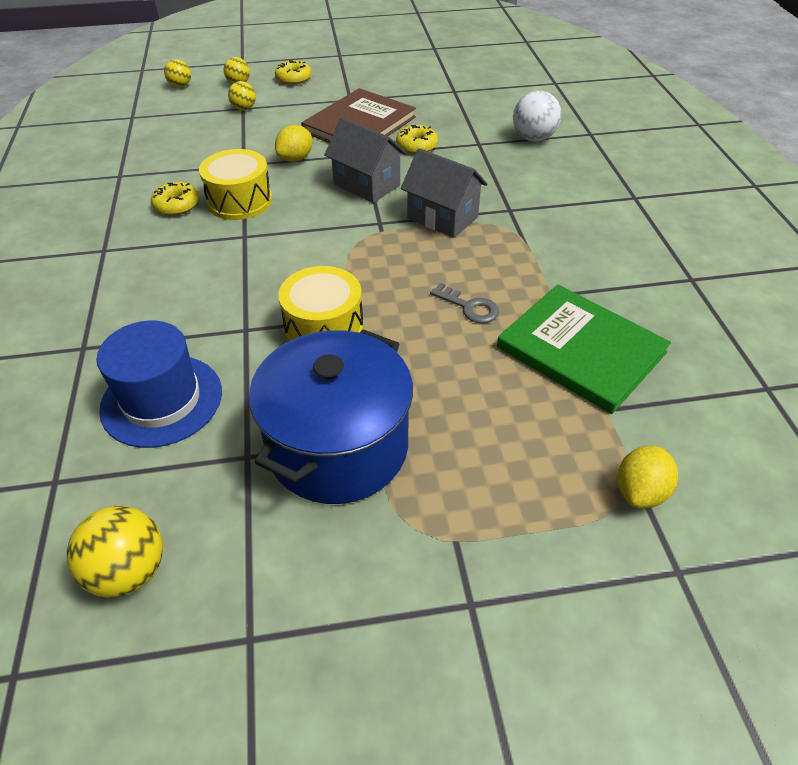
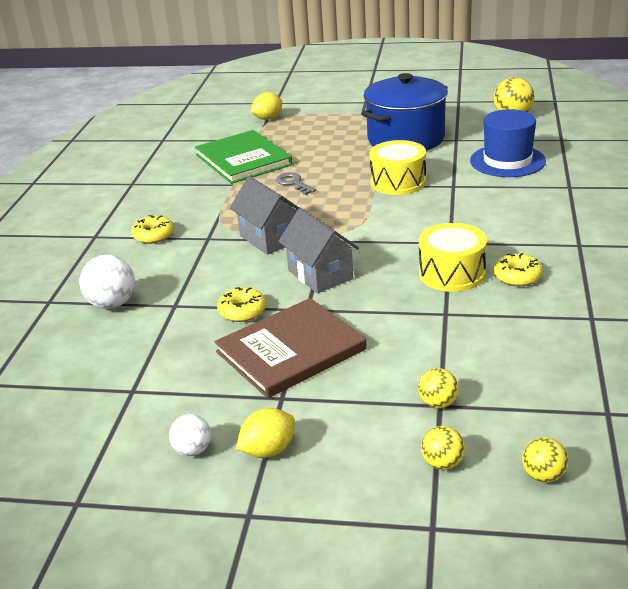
camera: 160 degrees left, 15 degrees down
yellow donut [275,60,312,85] -> yellow donut moved to [131,215,174,244]
yellow lemon [275,125,312,162] -> yellow lemon moved to [236,408,295,458]
none -> white ball [169,414,211,456]

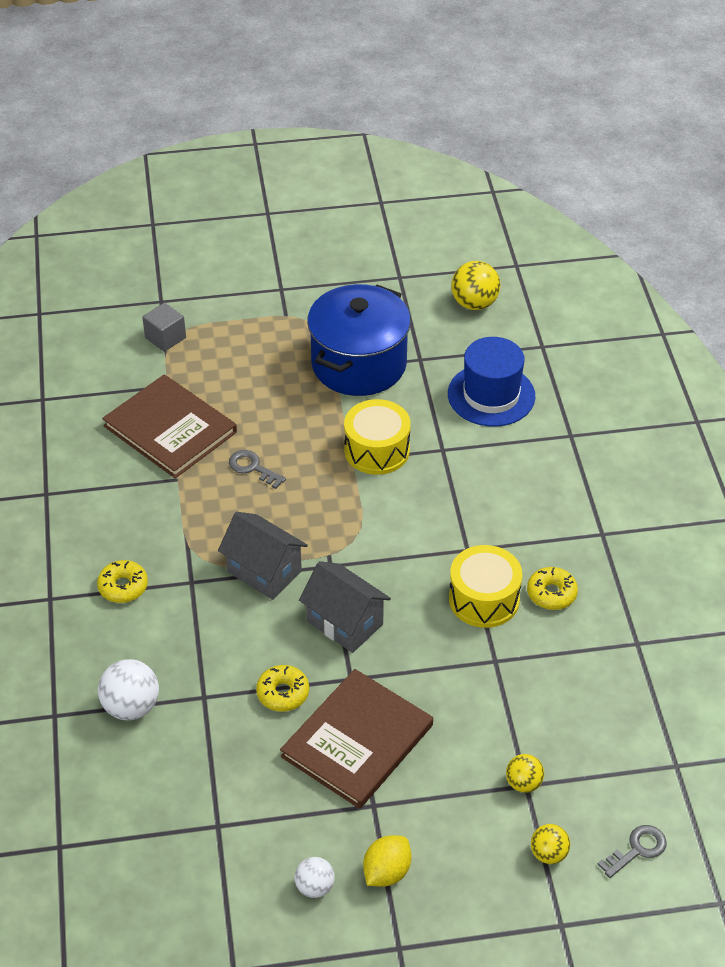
camera: 20 degrees left, 15 degrees up
green book [195,130,293,184] -> brown book [102,374,237,478]
yellow lemon [251,92,282,120] -> grey cube [142,303,186,352]
yellow ball [522,437,568,482] -> grey key [598,825,667,878]

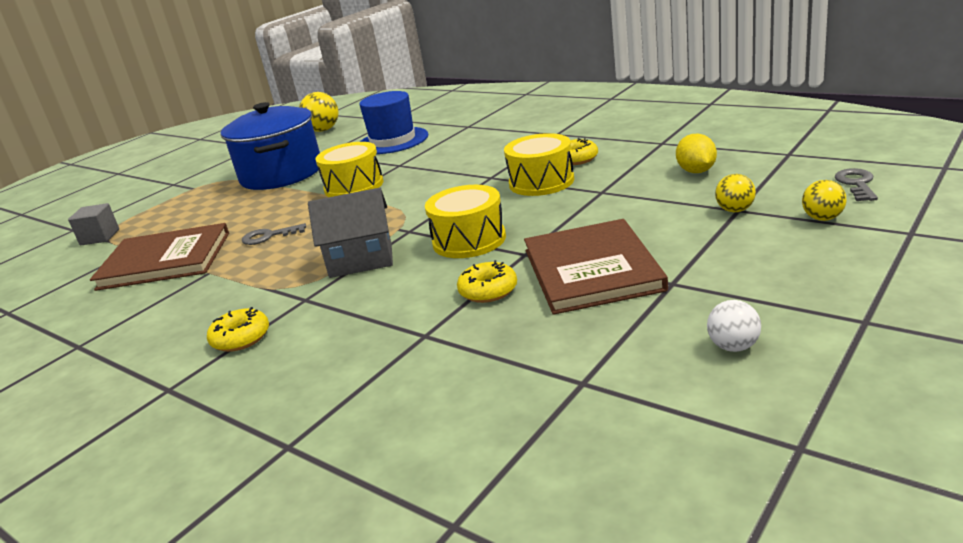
camera: 40 degrees left, 20 degrees down
white ball [98,659,159,720] -> none
grey house [299,561,391,653] -> yellow drum [425,185,506,258]
yellow lemon [363,835,411,887] -> yellow lemon moved to [676,134,717,173]

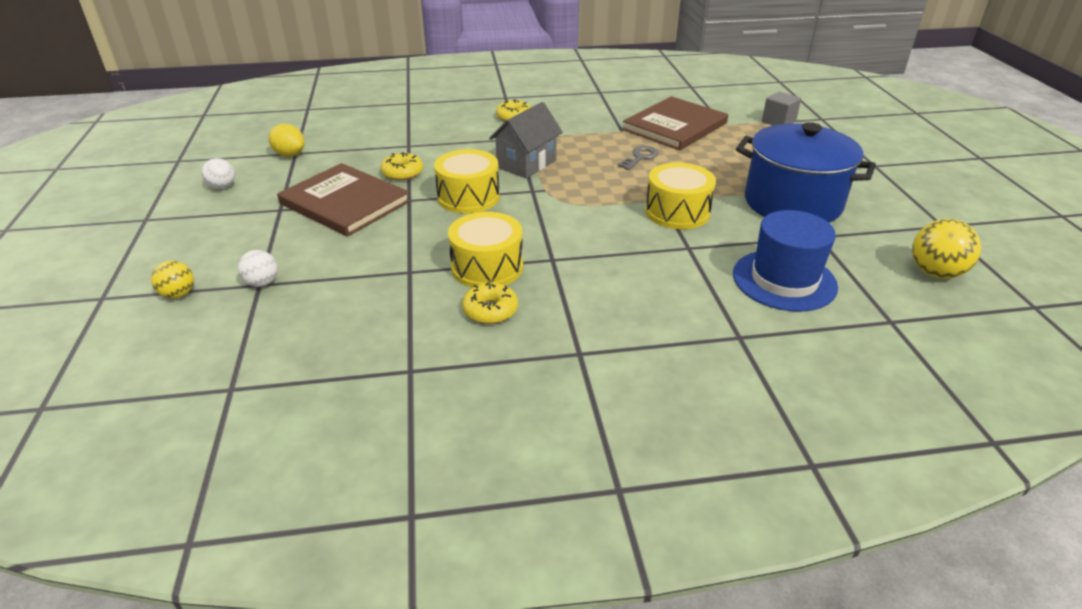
camera: 130 degrees right, 10 degrees up
yellow lemon [676,134,717,173] -> yellow lemon moved to [268,124,304,157]
yellow ball [715,174,756,212] -> white ball [238,250,278,287]
grey key [835,168,878,201] -> none

